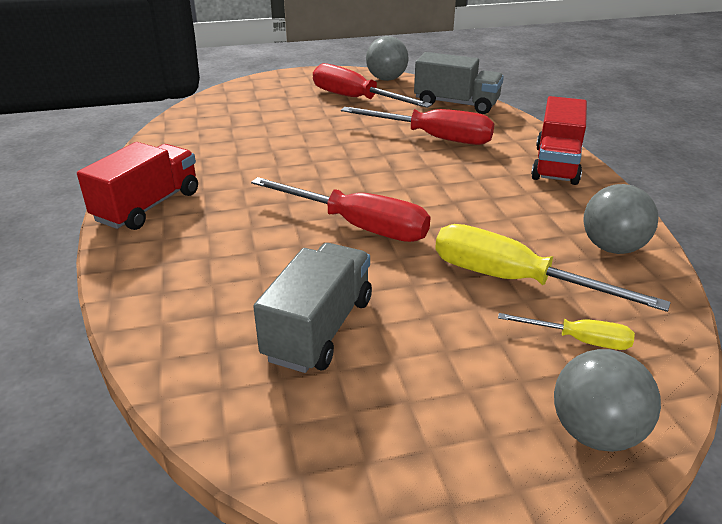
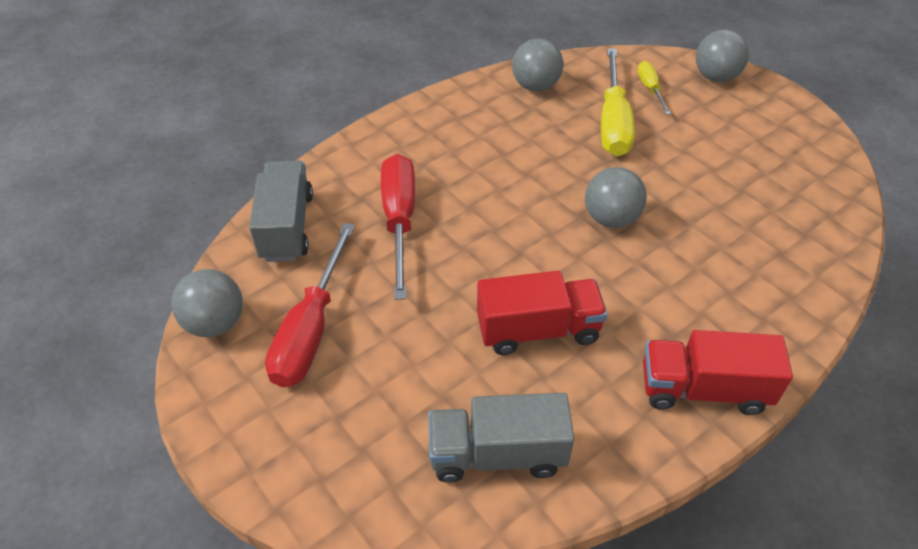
camera: 115 degrees left, 15 degrees up
red screwdriver [251,177,430,242] -> grey ball [585,167,647,228]
grey truck [253,243,372,373] -> grey truck moved to [428,393,574,483]
red truck [531,96,587,185] -> red truck moved to [477,271,608,355]

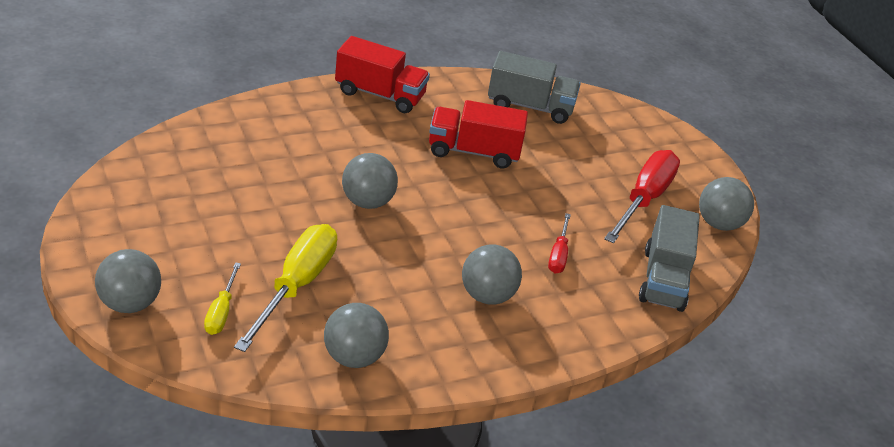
camera: 170 degrees left, 10 degrees down
red screwdriver [381,154,415,300] -> red screwdriver [548,213,571,274], size x0.52
none -> grey ball [462,245,522,304]

